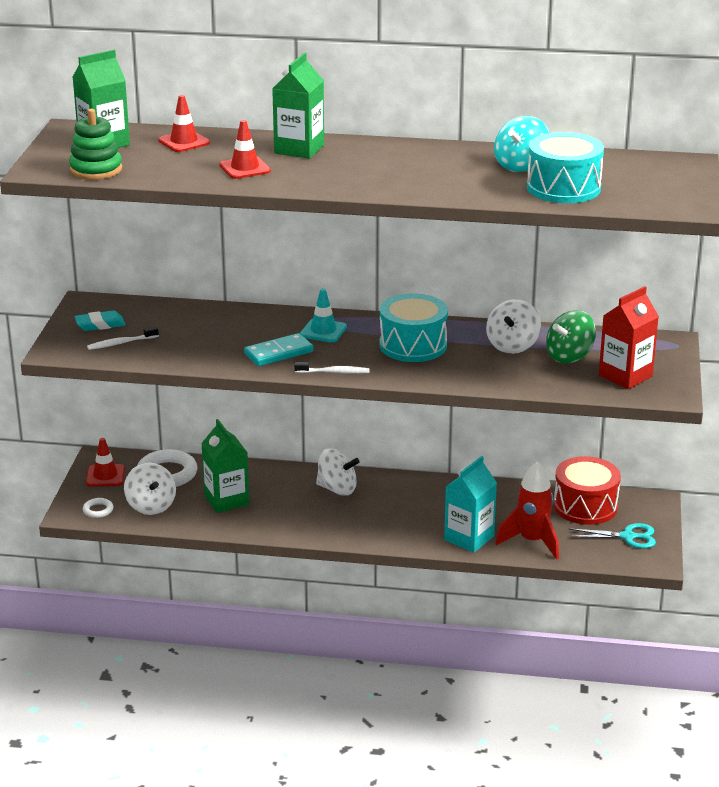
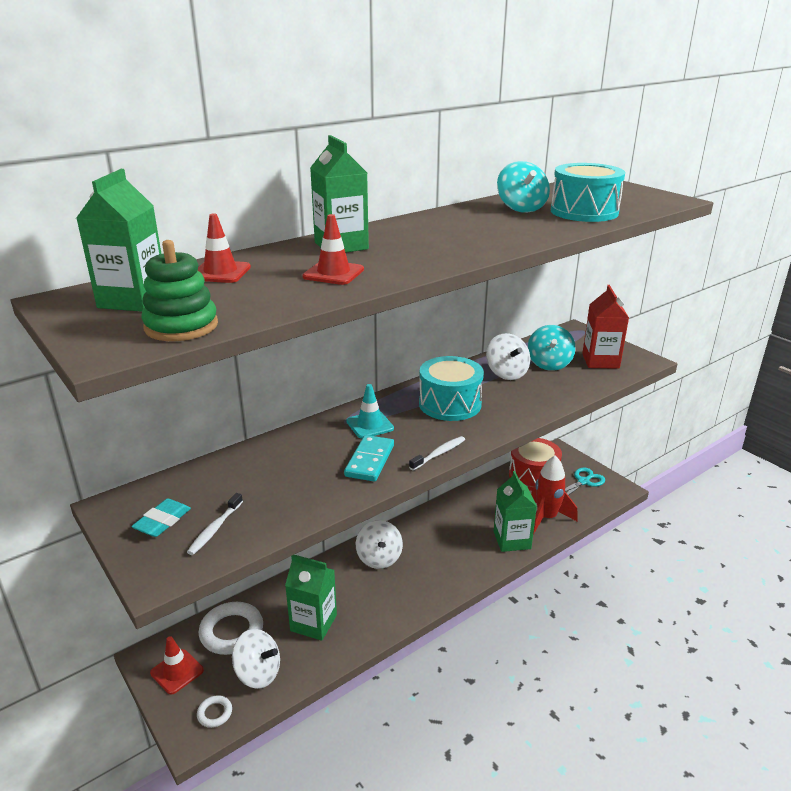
camera: 45 degrees left, 0 degrees up
white spinning top [316,448,360,496] -> white spinning top turned 105 degrees clockwise [356,520,403,569]
turquoise carton [444,456,497,553] -> green carton [494,471,537,552]
green spinning top [546,310,596,363] -> turquoise spinning top [528,325,576,371]

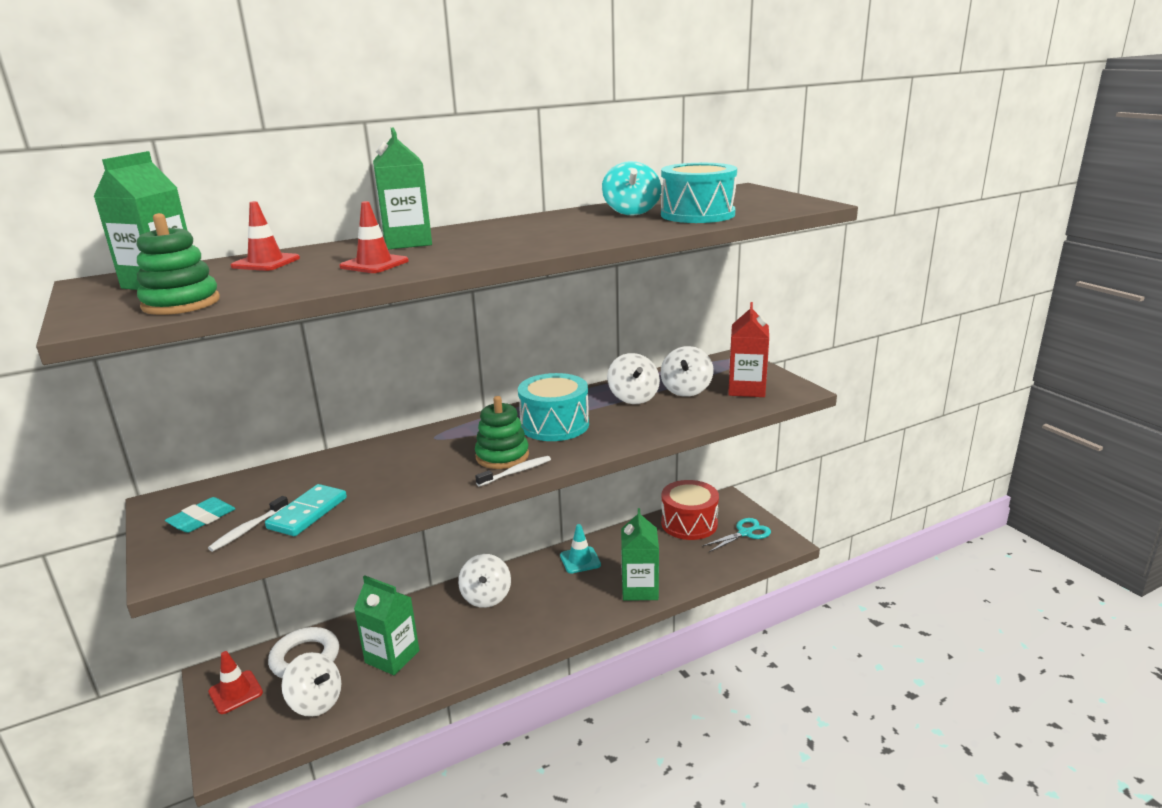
camera: 10 degrees right, 5 degrees down
white ring [197,695,232,728] -> none
turquoise domino [344,435,394,481] -> turquoise domino moved to [265,484,347,536]
turquoise traffic cone [347,384,394,439] -> turquoise traffic cone moved to [560,524,601,573]
turquoise spinning top [528,325,576,371] -> white spinning top [661,346,713,397]
red rocket [531,456,577,535] -> none
none -> green stacking toy [475,396,529,469]

